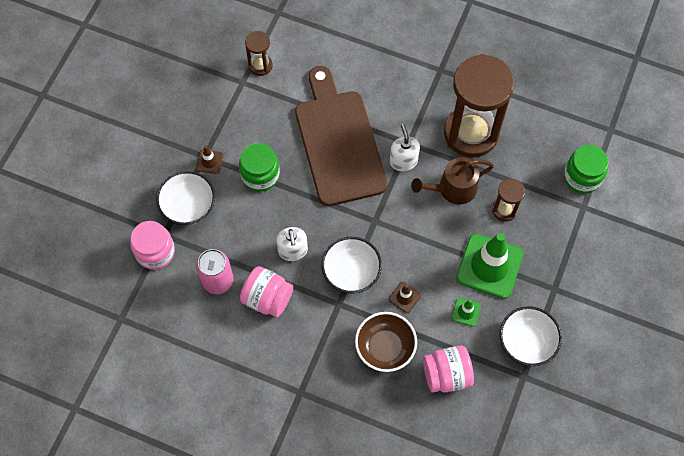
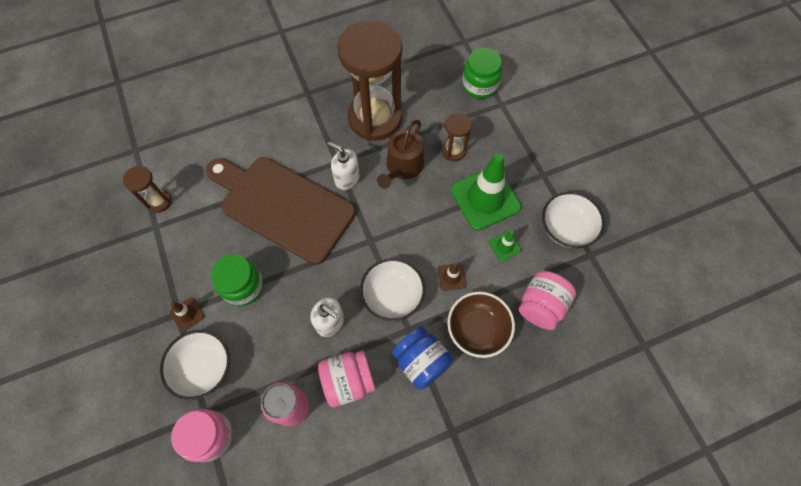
camera: 45 degrees left, 0 degrees up
none -> blue jar [392,327,453,390]

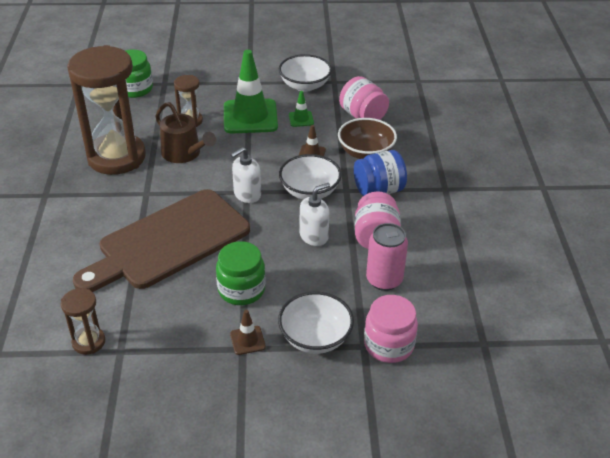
camera: 70 degrees left, 25 degrees down
white soap dispenser [327,142,360,190] -> white soap dispenser moved to [231,147,261,203]

